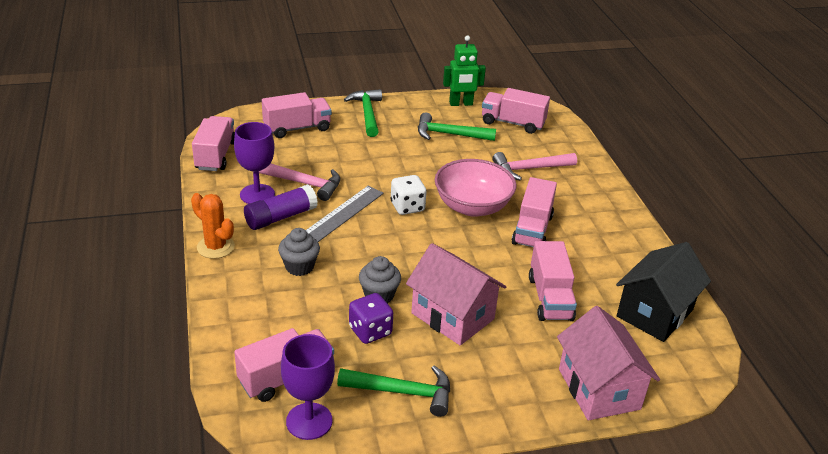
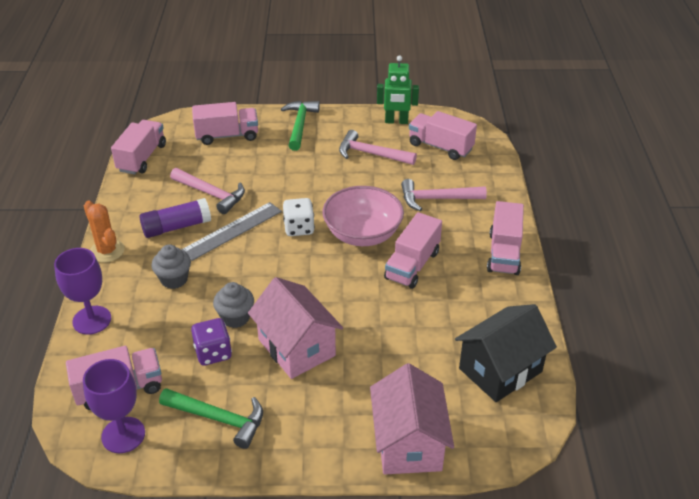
camera: 15 degrees right, 5 degrees up
purple goblet [234,122,275,204] -> purple goblet moved to [54,248,111,335]
green hammer [418,112,496,141] -> pink hammer [339,130,417,165]
pink truck [529,241,577,321] -> pink truck moved to [487,201,524,275]

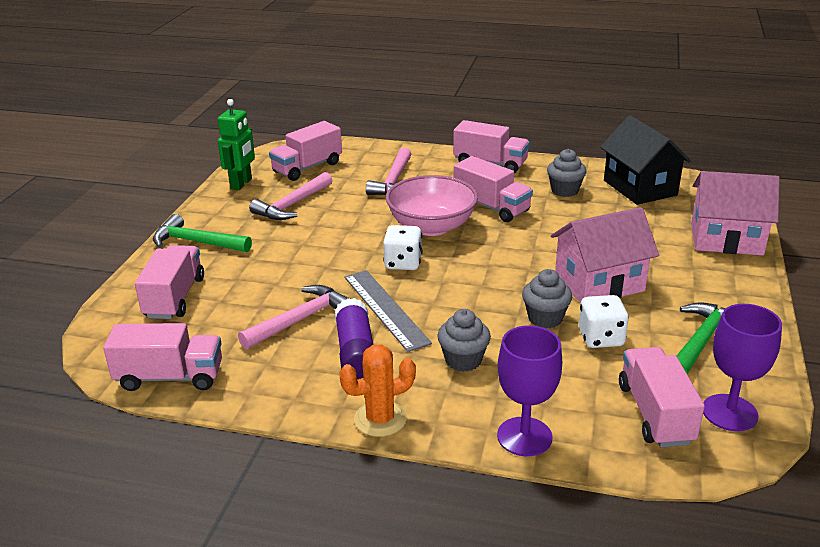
camera: 75 degrees left, 10 degrees down
pink truck [111,120,166,174] -> pink truck turned 150 degrees clockwise [103,323,222,391]
purple dice [191,318,232,366] -> white dice [579,295,629,348]
none -> grey cupcake [547,149,587,197]

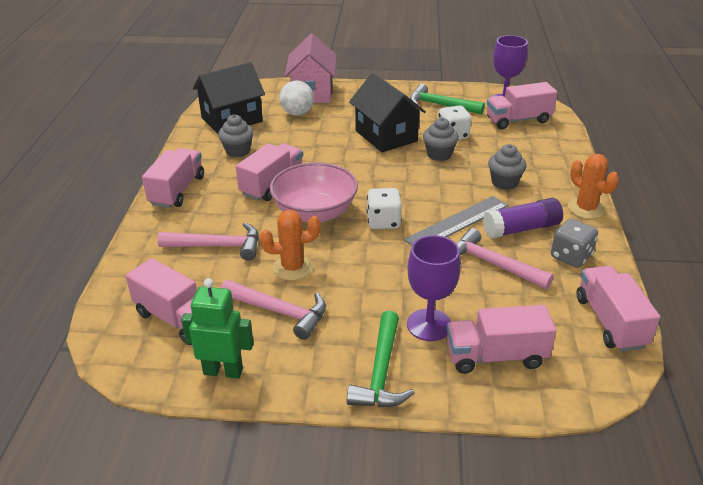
camera: 100 degrees left, 5 degrees up
purple goblet [497,325,562,456] -> purple goblet moved to [407,235,461,341]
pink house [551,207,659,303] -> black house [349,73,426,152]
none -> orange cactus [260,210,321,281]
none -> white ball [279,81,314,116]
none -> grey dice [551,219,598,268]

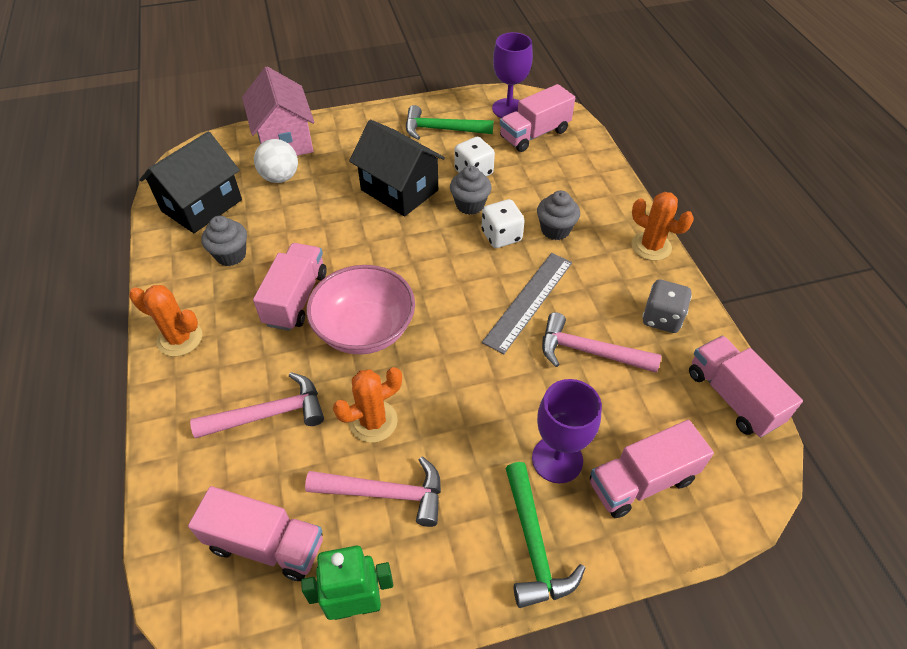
camera: 20 degrees left, 15 degrees up
pink truck [142,148,204,208] -> orange cactus [129,285,202,356]
white dice [367,188,402,229] -> white dice moved to [482,199,525,248]
purple glue stick [483,198,563,239] -> none

